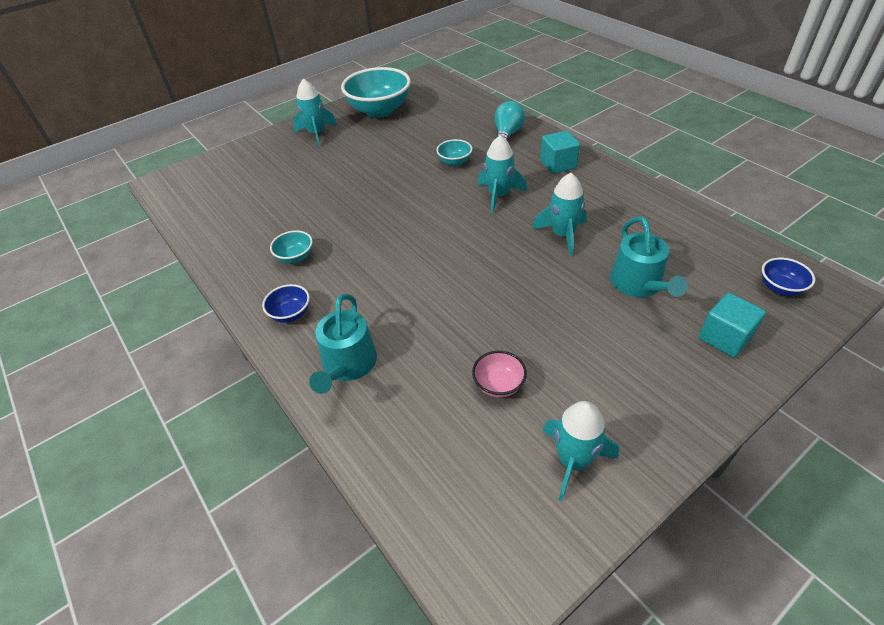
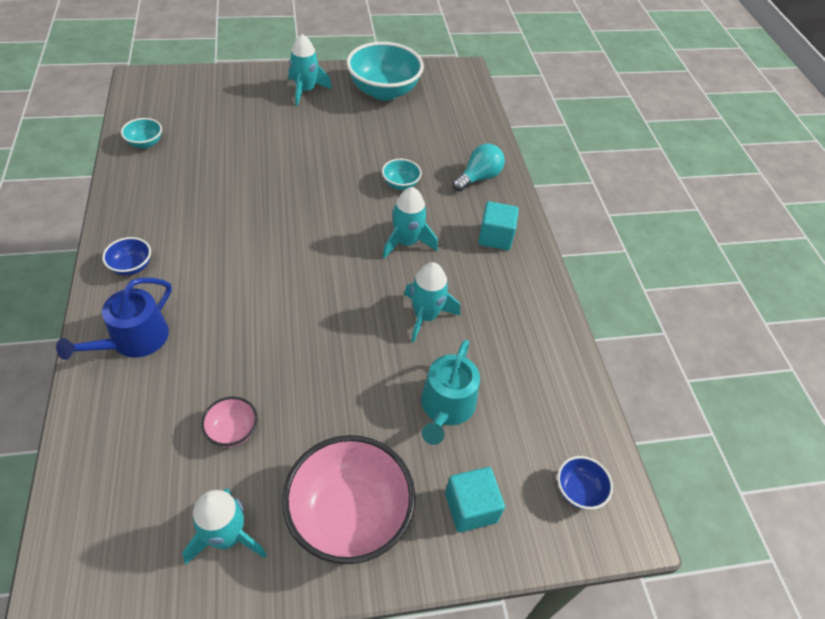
camera: 20 degrees right, 5 degrees up
turquoise bowl [270,230,313,263] -> turquoise bowl moved to [121,118,162,148]
turquoise watering can [309,294,377,394] -> blue watering can [56,278,172,360]
none -> pink bowl [282,435,415,564]

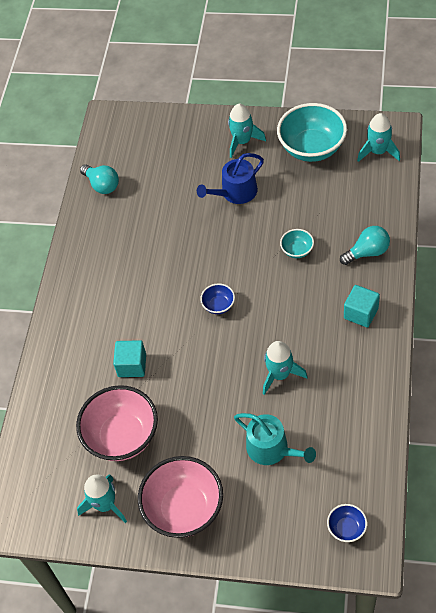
camera: 30 degrees right, 5 degrees up
blue watering can [56,278,172,360] -> blue watering can moved to [197,153,264,204]
blue bowl [102,237,151,275] -> blue bowl moved to [200,283,235,314]
turquoise bowl [121,118,162,148] -> turquoise light bulb [80,164,119,194]
pink bowl [201,397,258,447] -> pink bowl [76,385,158,461], size x2.17
turquoise rocket [383,187,438,259] -> turquoise rocket moved to [357,113,400,162]
turquoise watering can [421,340,480,445] -> turquoise watering can turned 90 degrees counterclockwise [234,413,316,465]
turquoise cube [445,467,505,532] -> turquoise cube moved to [113,340,146,377]

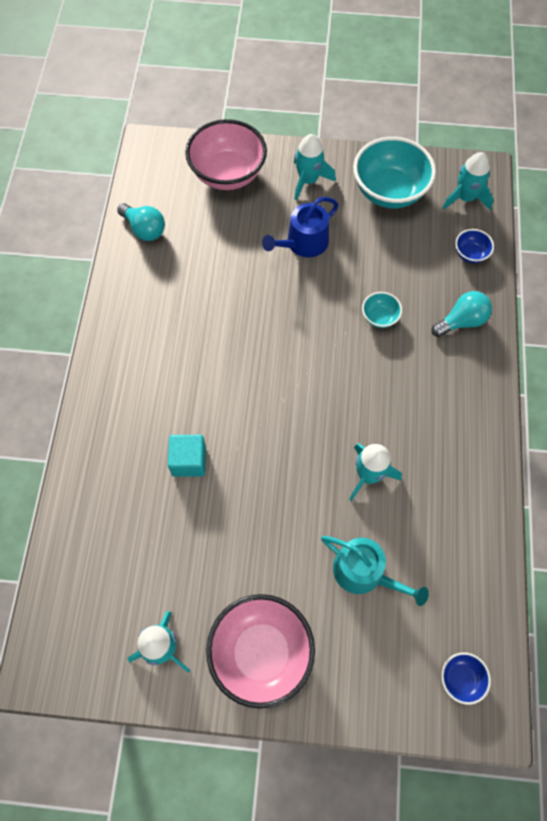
camera: 10 degrees left, 10 degrees up
pink bowl [76,385,158,461] -> pink bowl moved to [185,119,267,190]
blue bowl [200,283,235,314] -> blue bowl moved to [455,229,494,263]
turquoise cube [344,285,380,328] -> none

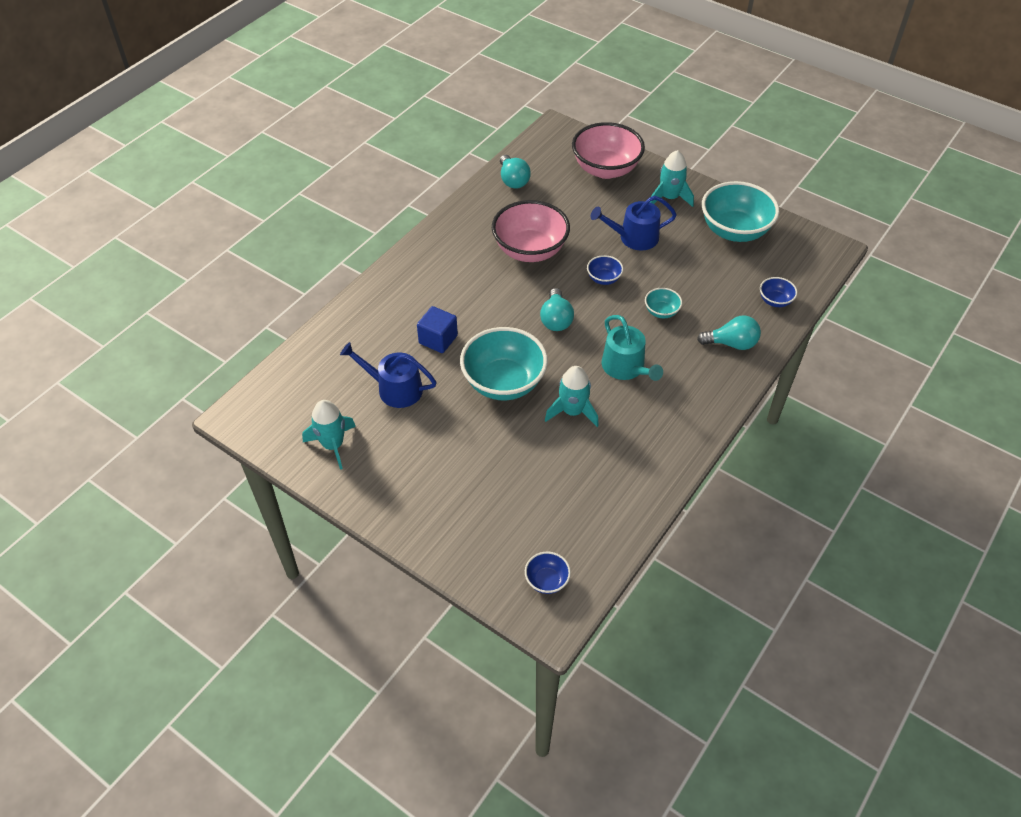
camera: 30 degrees right, 15 degrees down
turquoise cube [168,435,206,477] -> blue cube [417,306,458,353]
pink bowl [206,594,315,709] -> pink bowl moved to [492,200,570,262]
turquoise watering can [321,536,429,606] -> turquoise watering can moved to [602,315,663,381]
turquoise rocket [442,152,493,210] -> none
none -> blue watering can [340,342,437,408]
none -> turquoise bowl [460,327,548,400]
none -> turquoise light bulb [540,288,574,331]
none -> blue bowl [587,255,623,285]

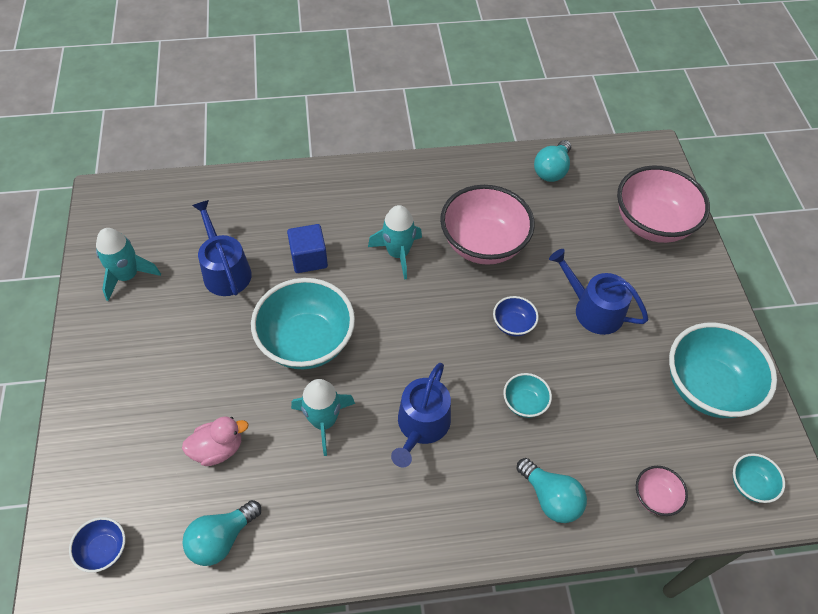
camera: 45 degrees right, 5 degrees up
turquoise light bulb [540,288,574,331] -> turquoise light bulb moved to [182,500,261,566]
turquoise watering can [602,315,663,381] -> blue watering can [391,363,451,467]
turquoise rocket [650,150,694,207] -> turquoise rocket moved to [368,205,422,280]
blue bowl [760,277,797,307] -> pink bowl [636,466,688,516]
none -> pink duck [182,417,248,466]
none -> turquoise bowl [733,453,785,503]

